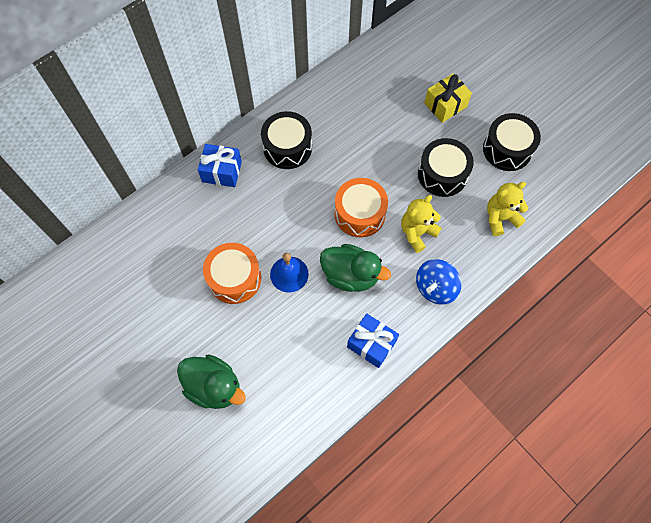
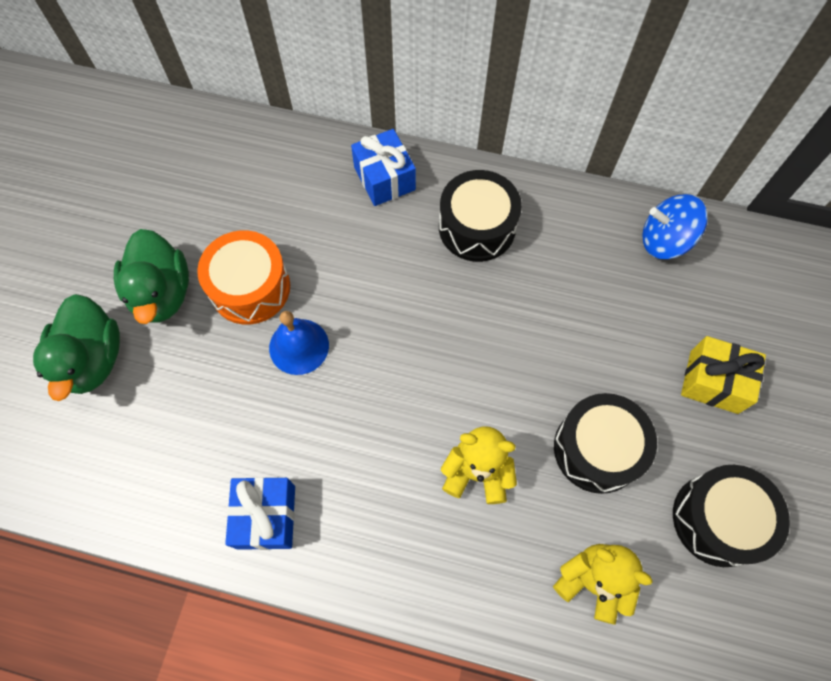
camera: 55 degrees right, 0 degrees up
green duck [320,244,391,292] -> green duck moved to [114,229,189,324]
orange drum [335,178,388,237] -> none
blue spinning top [416,259,461,305] -> blue spinning top moved to [642,194,708,259]

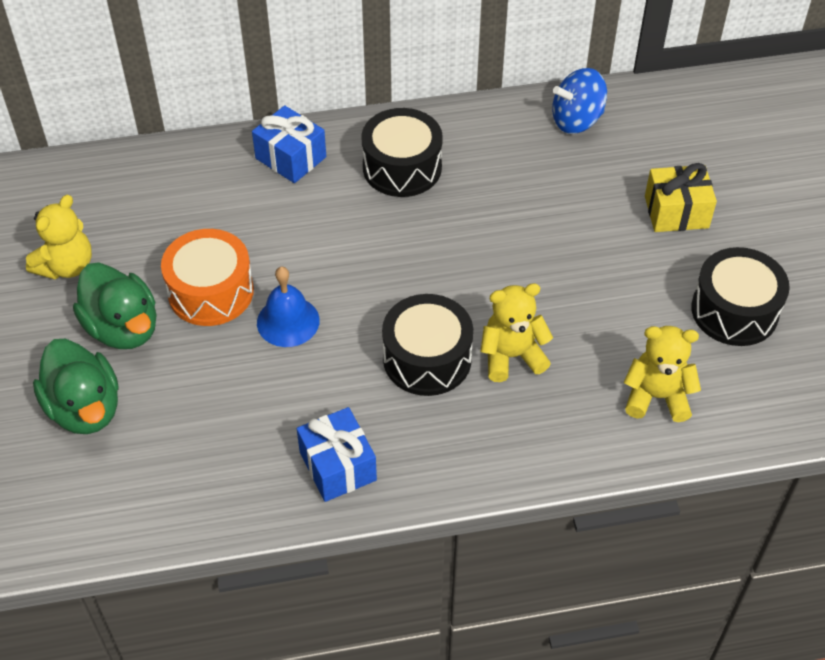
camera: 25 degrees left, 15 degrees down
black drum [554,393,657,494] -> black drum moved to [382,294,473,396]
none -> yellow teddy bear [26,195,92,280]

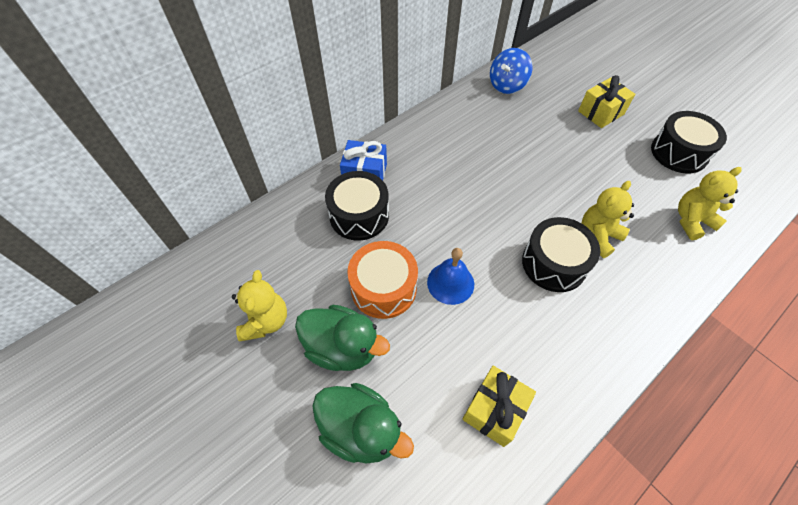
camera: 30 degrees left, 5 degrees up
blue gift [297,407,377,502] -> none
black drum [361,108,443,197] -> black drum moved to [325,171,389,241]
none -> yellow gift [462,366,536,447]

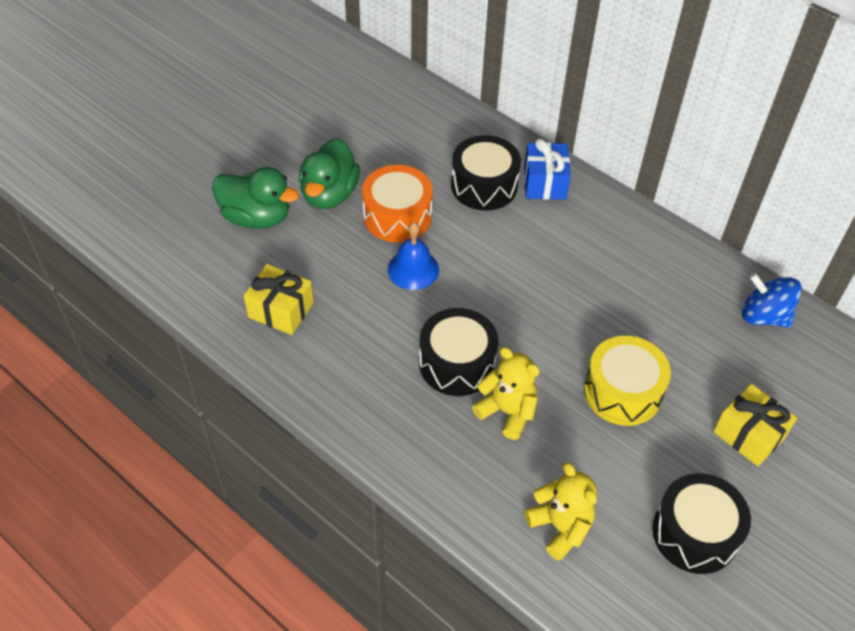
camera: 80 degrees right, 5 degrees down
yellow teddy bear [232,270,287,341] -> none
green duck [312,383,414,464] -> green duck turned 90 degrees counterclockwise [212,167,299,229]
none -> yellow drum [584,336,671,426]

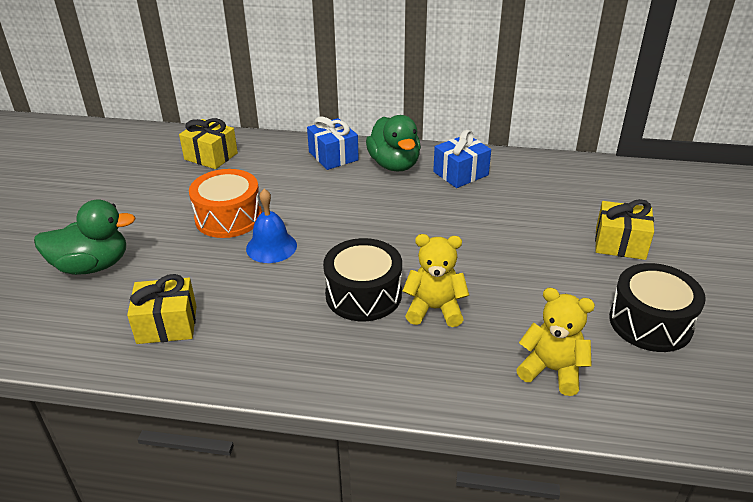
camera: 30 degrees left, 15 degrees down
green duck [299,138,360,209] -> green duck moved to [366,115,421,171]
black drum [451,135,521,211] -> none
yellow drum [584,336,671,426] -> none
blue spinning top [742,273,802,328] -> none
none -> yellow gift [179,118,238,169]
none -> blue gift [433,130,491,188]

